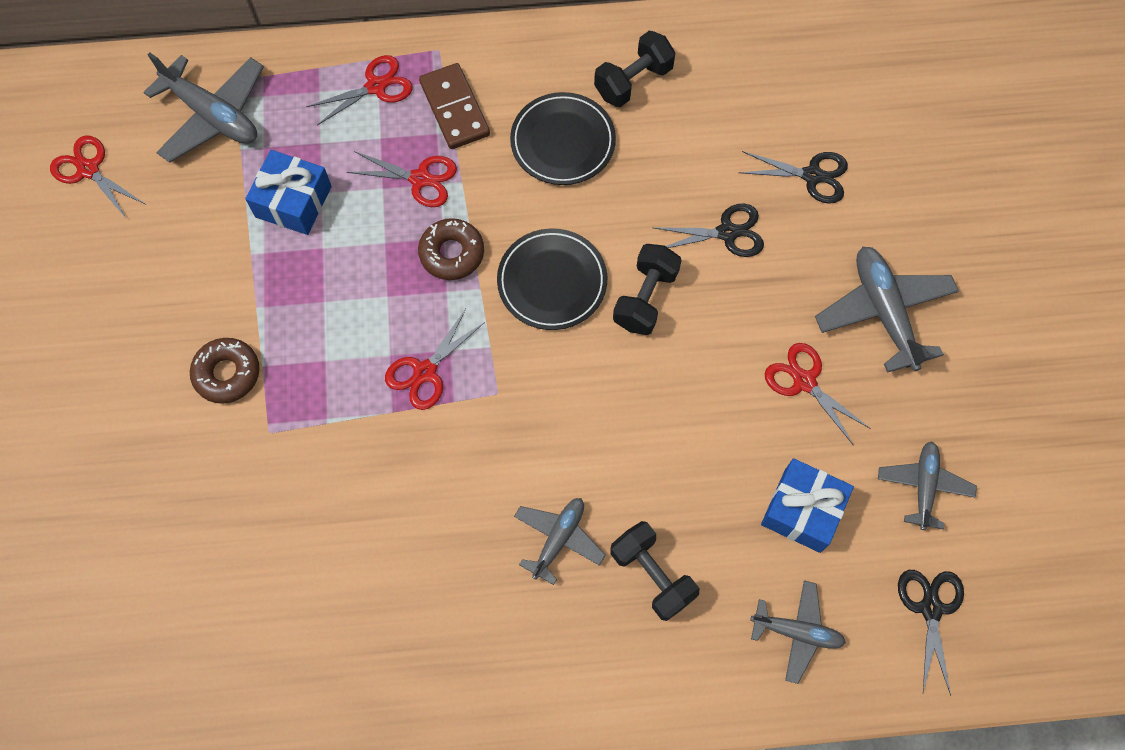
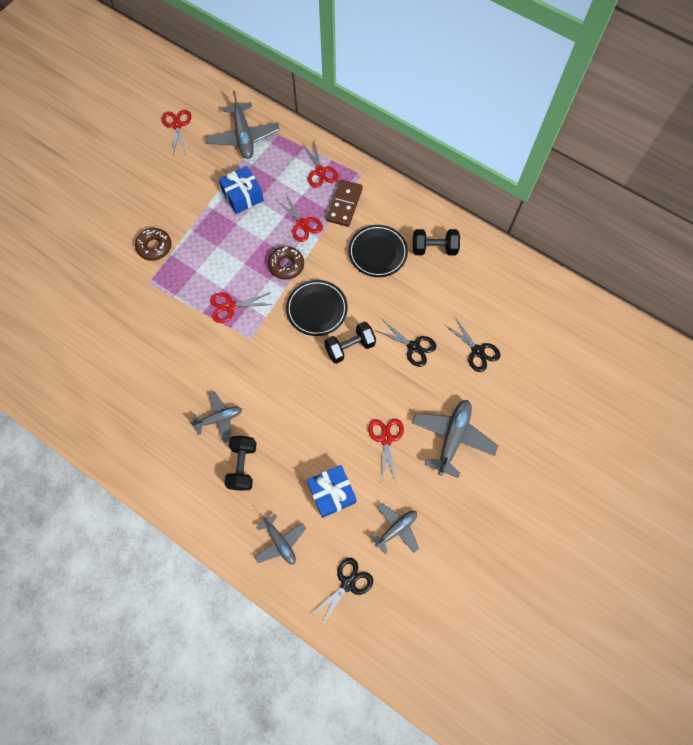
camera: 40 degrees right, 0 degrees up
red scissors [306,55,413,125] -> red scissors turned 60 degrees clockwise [302,141,338,188]

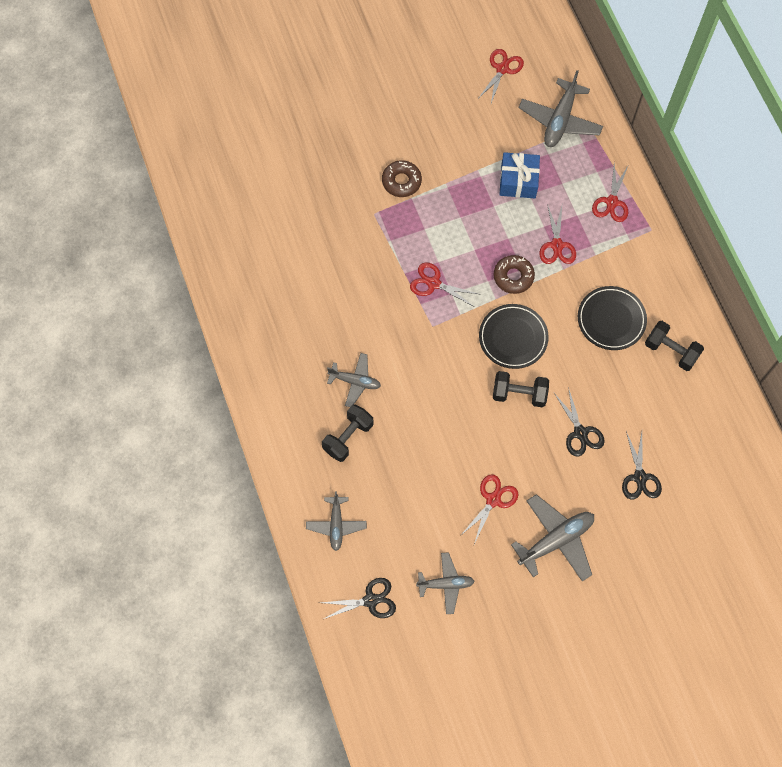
camera: 35 degrees right, 0 degrees up
blue gift [307,465,356,518] -> none
brown domino [326,180,363,227] -> none

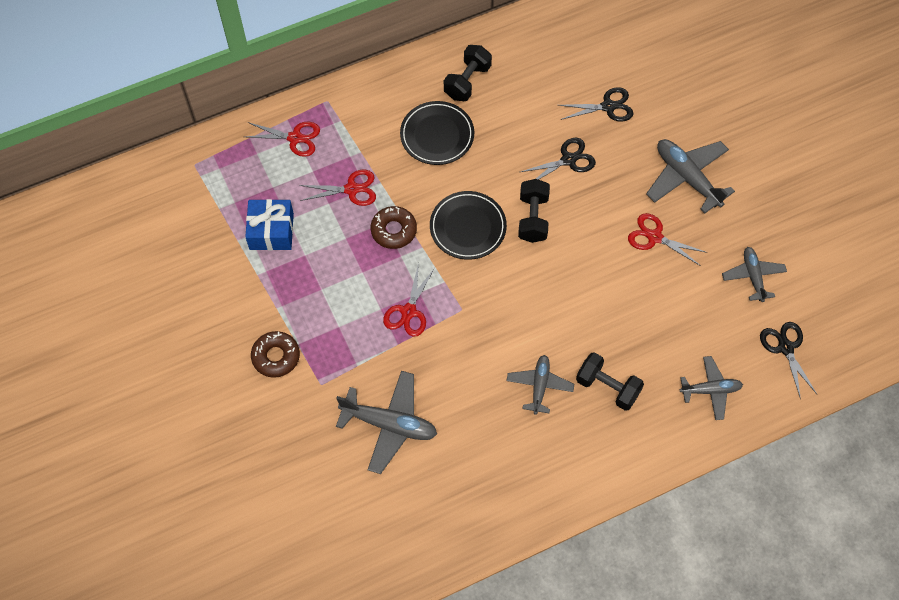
camera: 95 degrees left, 5 degrees down
red scissors [477,49,524,103] -> none
grey plane [519,70,603,147] -> grey plane moved to [336,371,437,474]

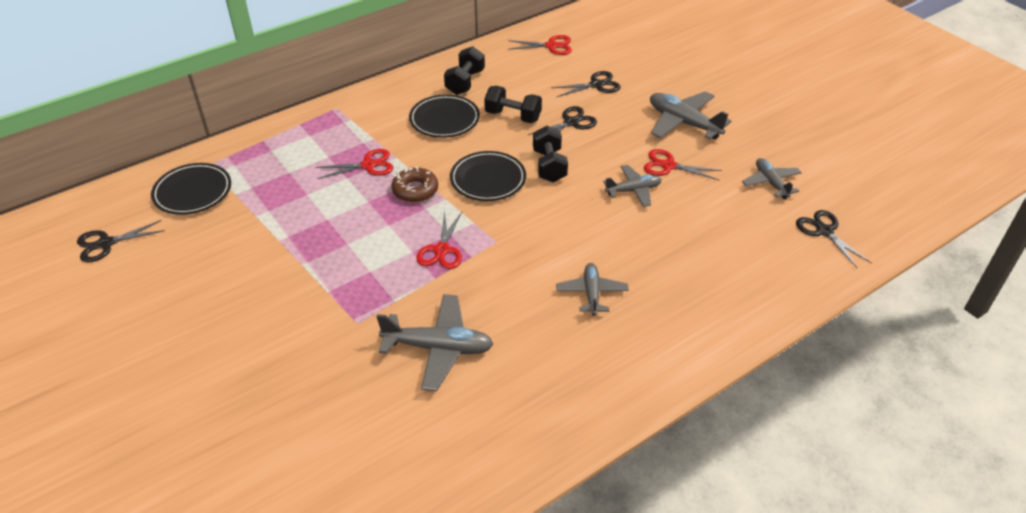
camera: 10 degrees left, 20 degrees down
red scissors [245,122,320,157] -> red scissors moved to [508,35,572,55]
blue gift [245,199,294,250] -> none
brown donut [251,331,300,378] -> none
black dumbbell [576,352,644,411] -> black dumbbell moved to [484,86,542,123]
grey plane [680,356,743,420] -> grey plane moved to [603,165,662,207]
none -> black scissors [77,220,165,262]
none -> black plate [151,163,231,215]

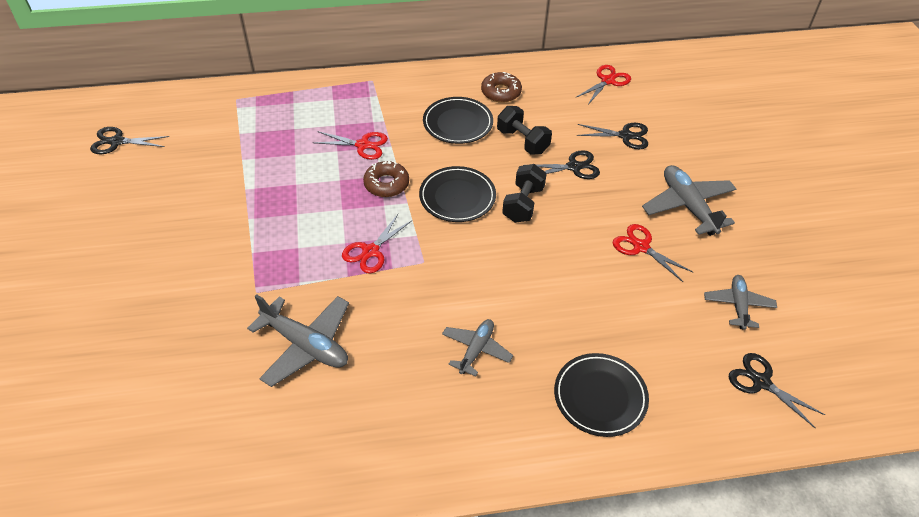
camera: 25 degrees right, 5 degrees up
black plate [151,163,231,215] -> black plate moved to [554,353,649,437]
black dumbbell [444,46,485,95] -> brown donut [481,72,522,103]
red scissors [508,35,572,55] -> red scissors turned 75 degrees counterclockwise [575,65,631,104]
grey plane [603,165,662,207] -> none
black scissors [796,210,872,269] -> black scissors turned 45 degrees counterclockwise [729,353,825,428]

